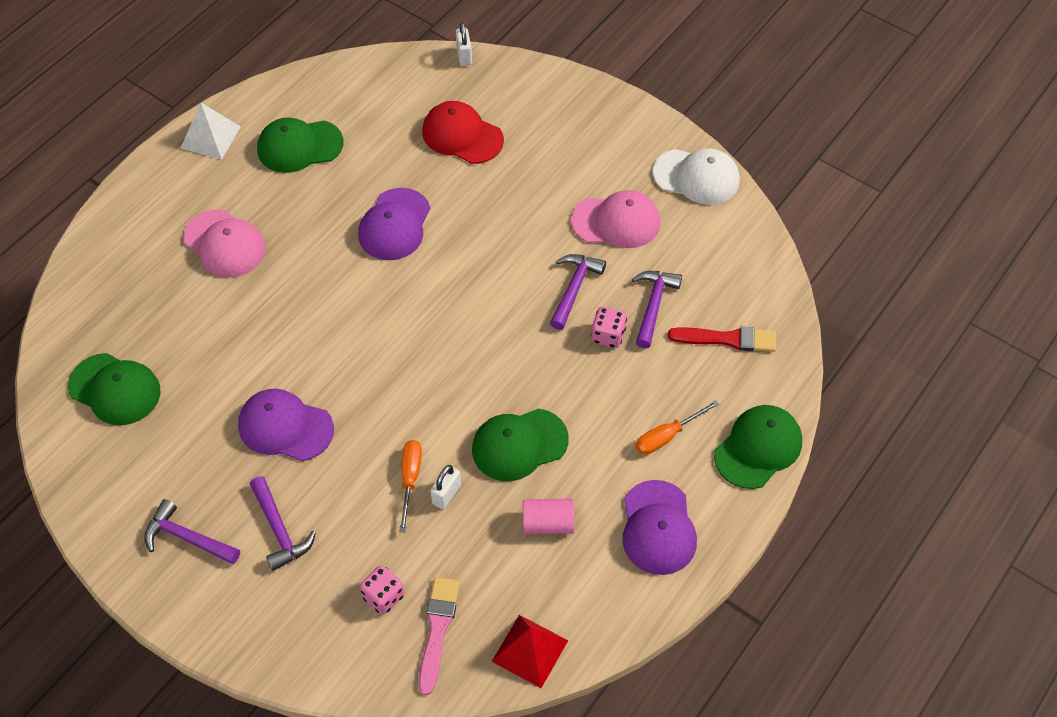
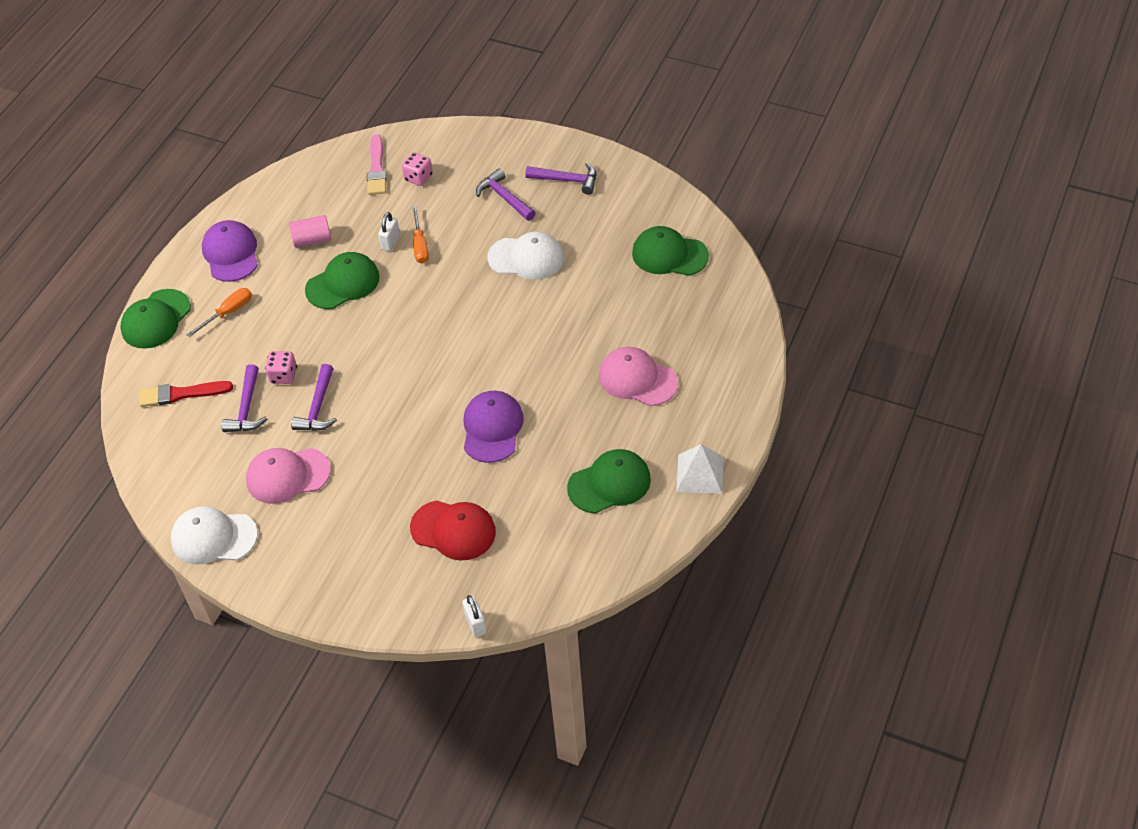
camera: 170 degrees right, 5 degrees down
purple cap [238,389,334,461] -> white cap [487,231,564,280]
red pyramid [492,615,568,688] -> none

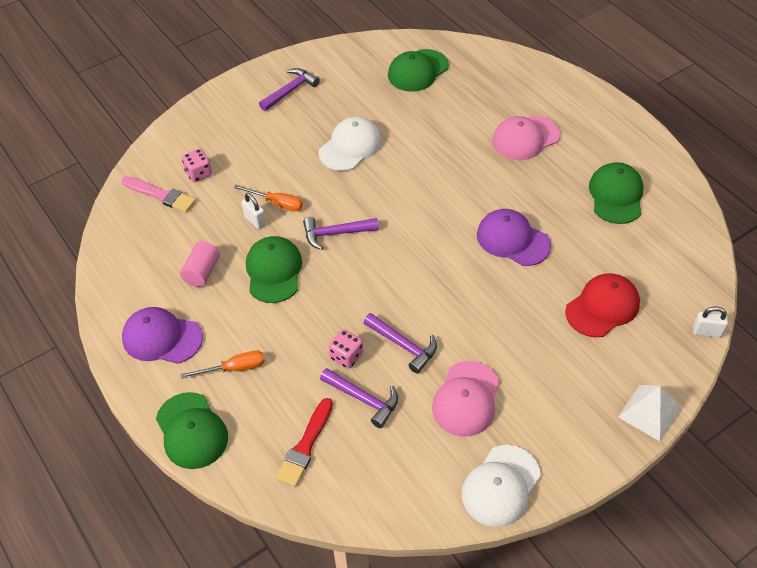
camera: 60 degrees left, 0 degrees up
orange screwdriver [187,288,252,337] -> orange screwdriver turned 90 degrees clockwise [180,350,265,379]
purple hammer [476,168,536,221] -> purple hammer moved to [303,217,379,250]
white pyramid [676,444,723,494] -> white pyramid moved to [618,385,681,441]

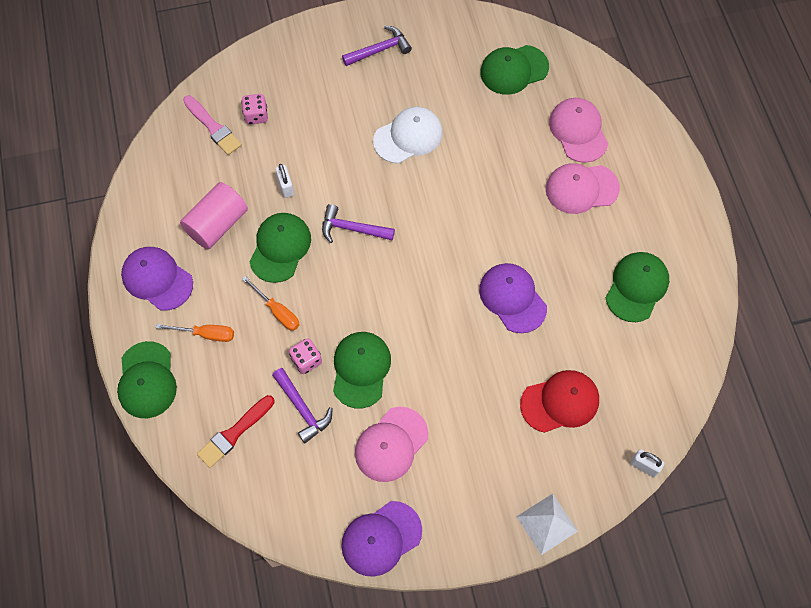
camera: 20 degrees right, 15 degrees up
pink cylinder [180,241,220,287] -> pink cylinder [180,182,248,249], size x1.53
orange screwdriver [234,185,303,212] -> orange screwdriver moved to [242,276,300,331]
purple hammer [364,313,437,374] -> green cap [333,332,391,409]
white cap [461,445,541,527] -> purple cap [341,501,422,577]
none -> pink cap [549,98,608,163]

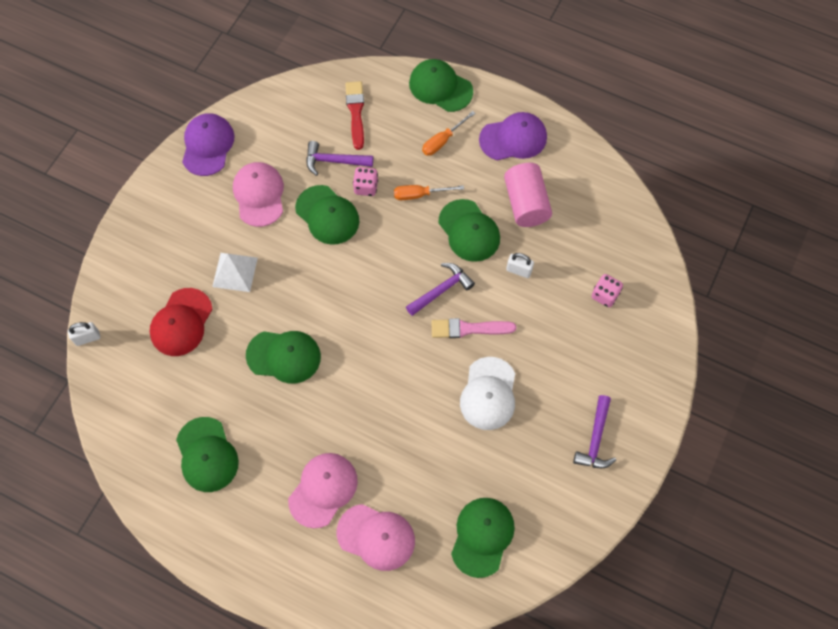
camera: 130 degrees right, 0 degrees up
pink brush [183,95,242,155] -> pink brush moved to [431,318,516,338]
purple cap [479,263,547,333] -> green cap [246,331,321,384]
white pyramid [516,494,578,555] -> white pyramid moved to [212,253,258,292]

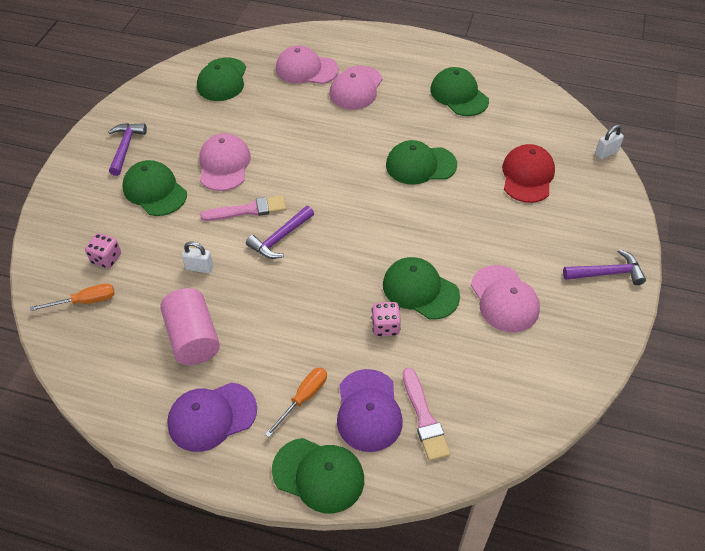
camera: 170 degrees right, 15 degrees down
purple cap [182,113,235,176] -> purple cap moved to [337,369,403,452]
white pyramid [212,253,258,292] -> none
purple hammer [306,141,373,176] -> purple hammer moved to [563,249,646,285]
red brush [345,81,364,150] -> pink brush [403,368,451,461]
orange screwdriver [394,185,464,200] -> orange screwdriver moved to [30,284,115,311]
green cap [438,199,500,262] -> green cap moved to [122,160,187,216]
white cap [460,357,515,430] -> pink cap [199,133,251,191]

